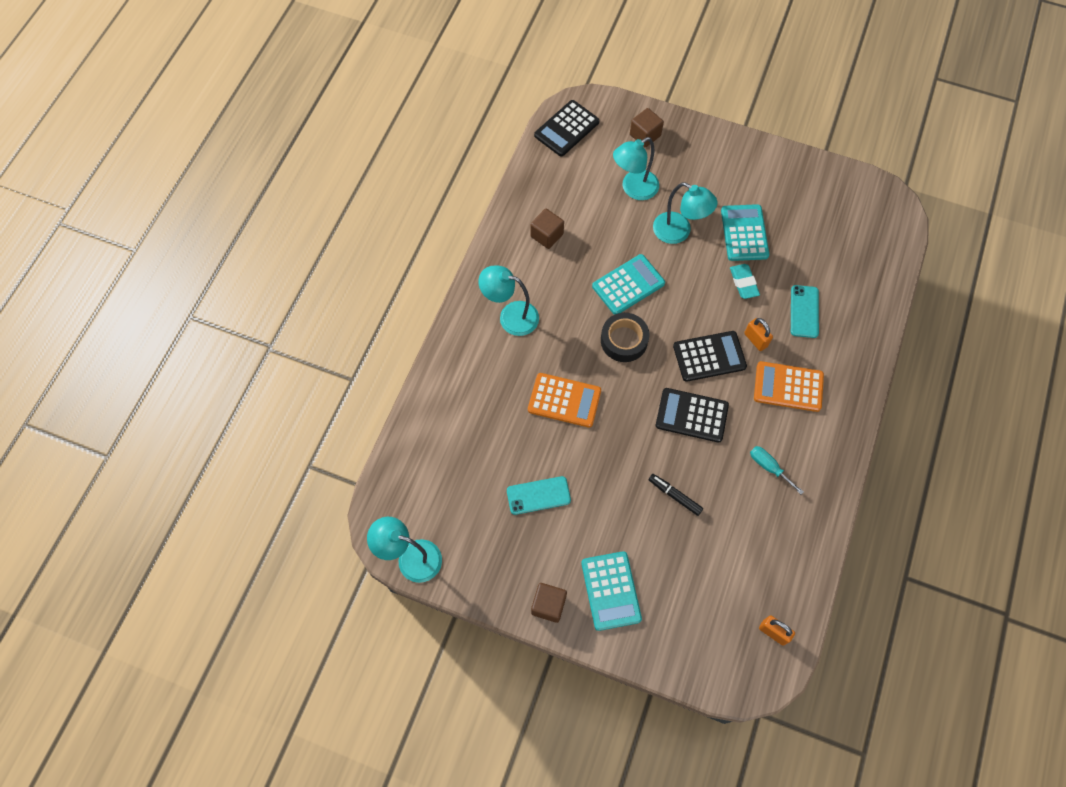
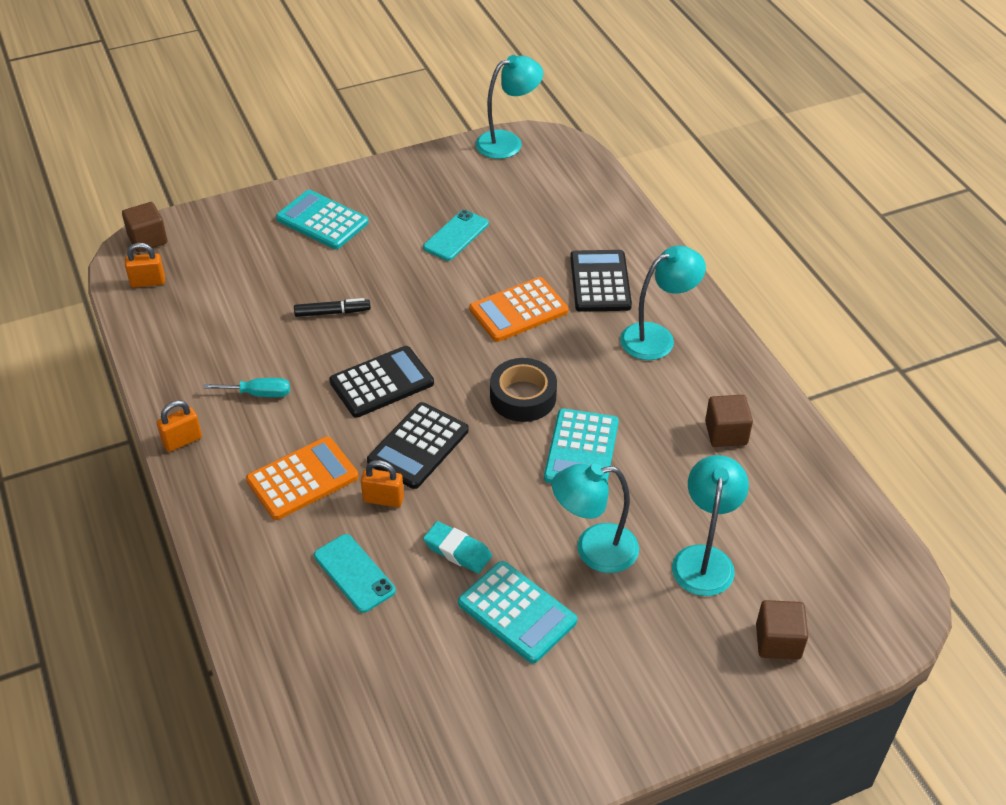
camera: 135 degrees right, 20 degrees down
brown cube [531,583,567,623] -> brown cube moved to [122,202,167,252]
black calculator [534,100,599,157] -> black calculator moved to [570,250,632,312]
none -> orange padlock [157,400,202,452]

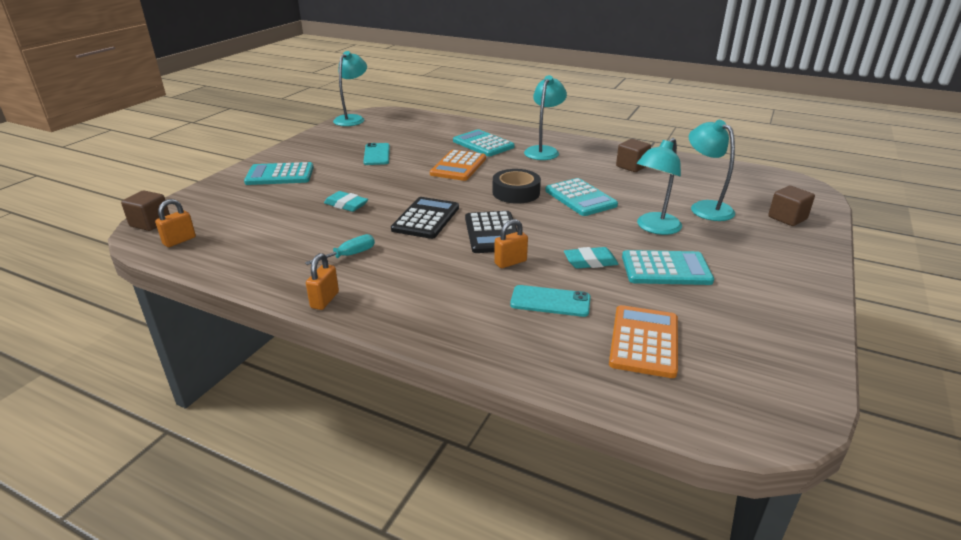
camera: 40 degrees left, 15 degrees down
orange calculator [246,437,359,520] -> orange calculator moved to [609,305,678,378]
black marker [294,298,371,317] -> turquoise eraser [324,191,368,212]
black calculator [570,250,632,312] -> turquoise calculator [453,130,514,156]

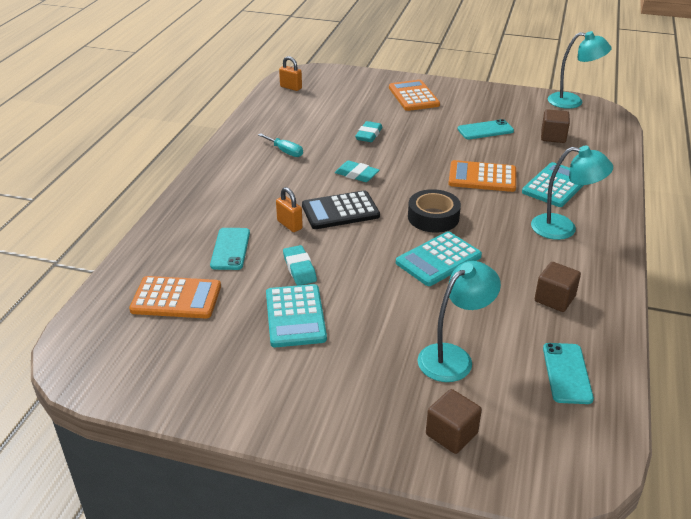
camera: 80 degrees right, 5 degrees up
brown cube [121,191,170,231] -> brown cube moved to [541,109,570,143]
turquoise calculator [244,162,314,185] -> orange calculator [389,80,440,111]
orange padlock [306,253,339,310] -> none
black calculator [391,197,459,239] -> turquoise eraser [335,161,379,182]
turquoise lamp [637,138,682,235] -> none
none -> turquoise phone [543,343,594,404]

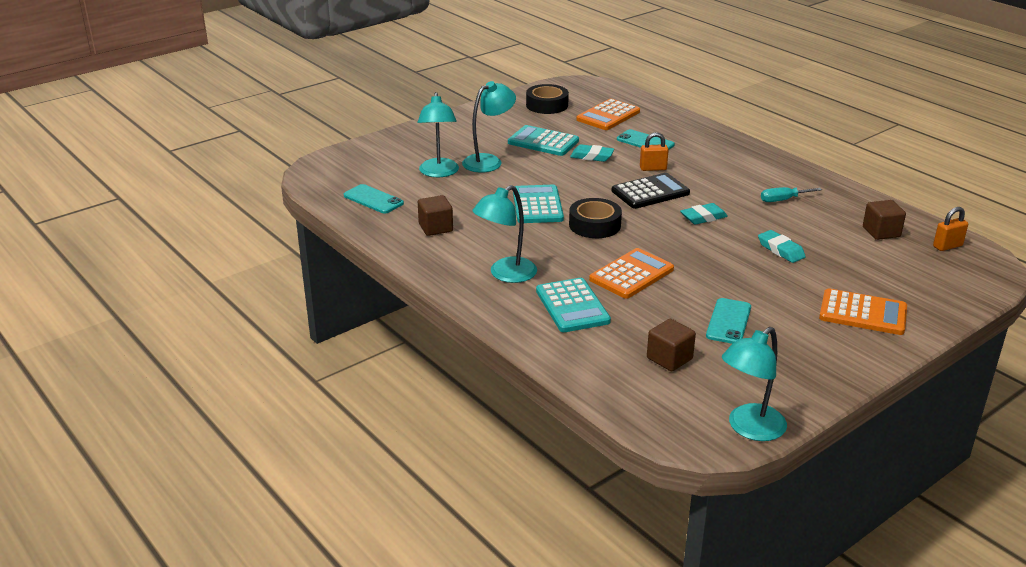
camera: 125 degrees right, 5 degrees down
black calculator [302,190,380,229] -> black calculator turned 45 degrees clockwise [612,173,690,209]
brown cube [426,389,482,454] -> brown cube moved to [863,200,906,240]
none -> turquoise lamp [462,81,516,173]
none -> black tape [526,84,569,114]

